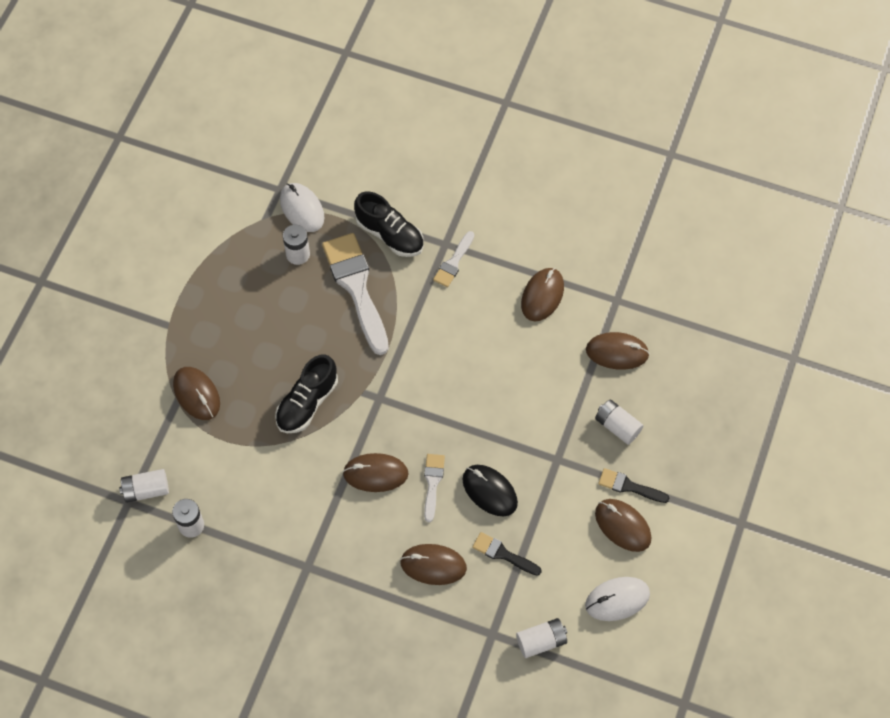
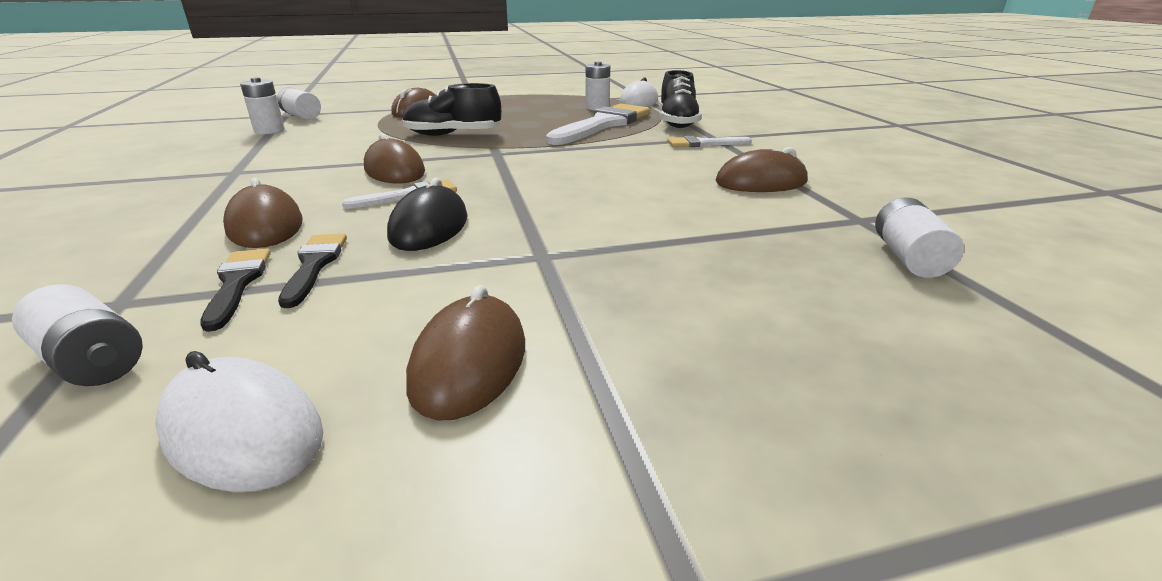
camera: 55 degrees right, 35 degrees down
brown mouse [586,332,650,370] -> none
white battery [595,399,643,445] -> white battery moved to [875,198,964,278]
black brush [598,468,669,503] -> black brush moved to [200,248,271,332]

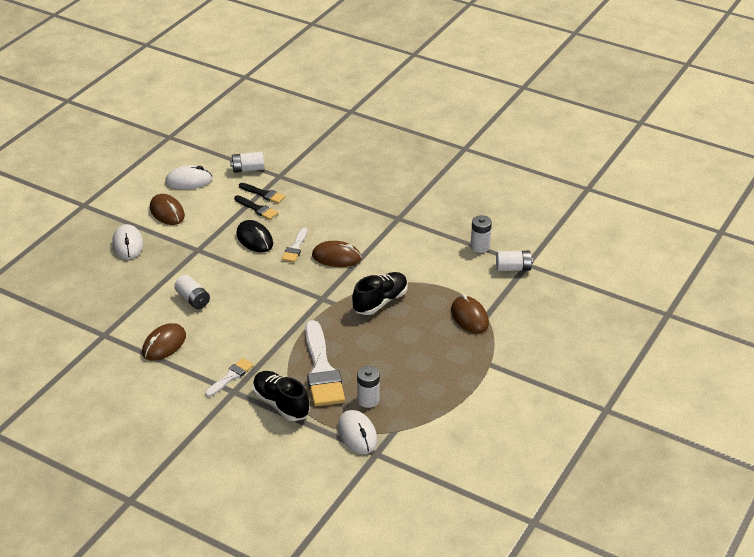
camera: 135 degrees right, 10 degrees up
brown mouse [223,178,303,248] -> none
white battery [875,198,964,278] -> white battery moved to [174,275,210,309]
none -> white mouse [112,224,143,260]

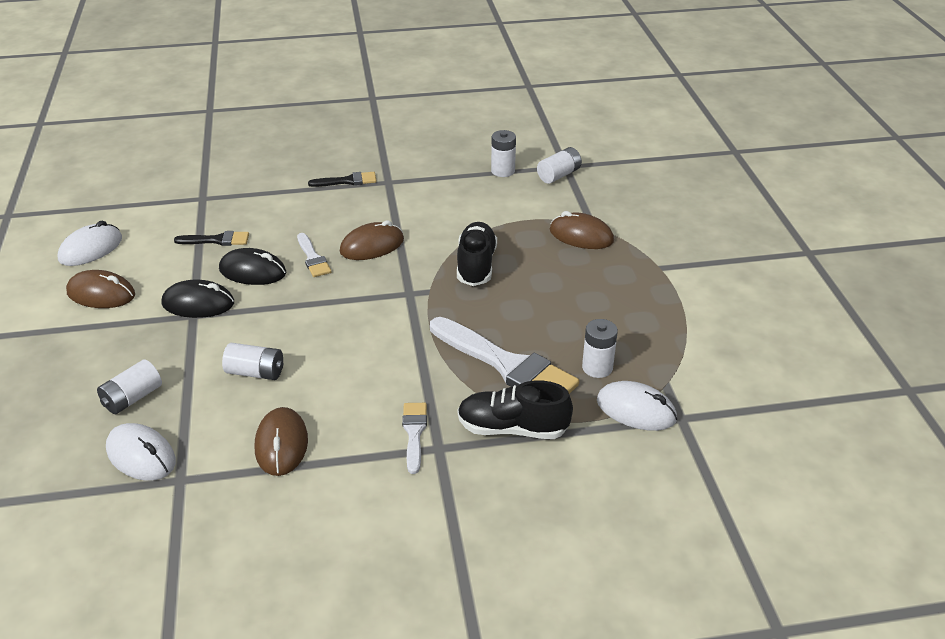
camera: 40 degrees left, 0 degrees up
white mouse [112,224,143,260] -> white mouse moved to [106,423,176,481]
white battery [230,152,264,173] -> white battery moved to [97,360,162,414]
black brush [239,183,286,204] -> black brush moved to [308,172,377,187]
none -> black mouse [162,280,234,318]

